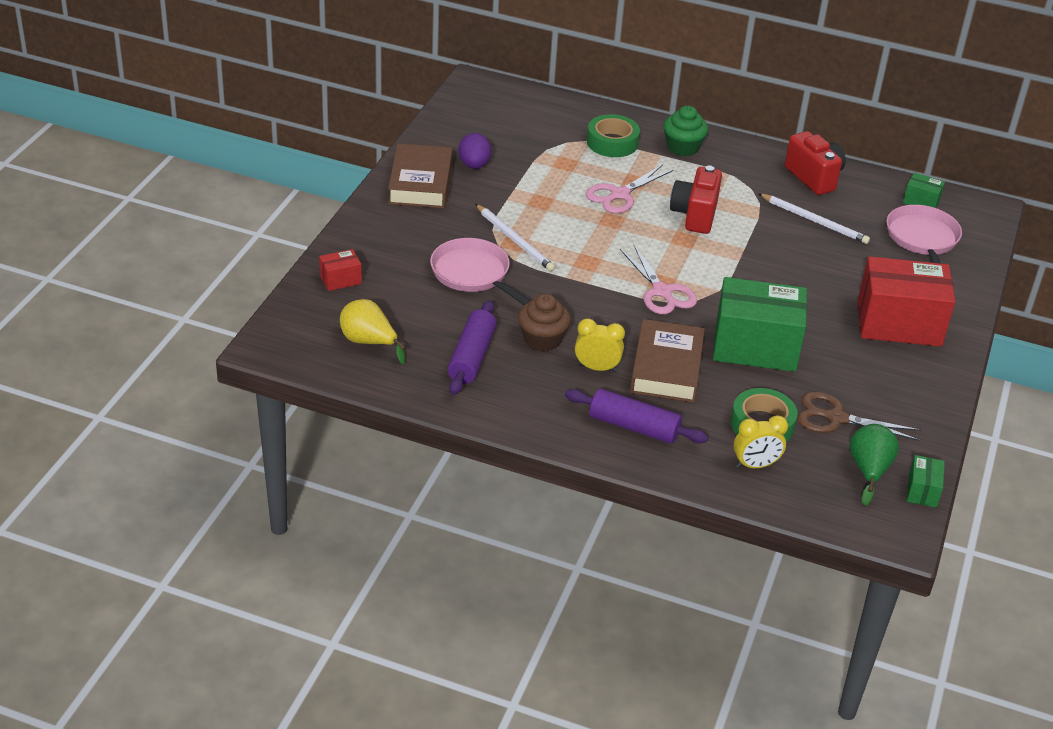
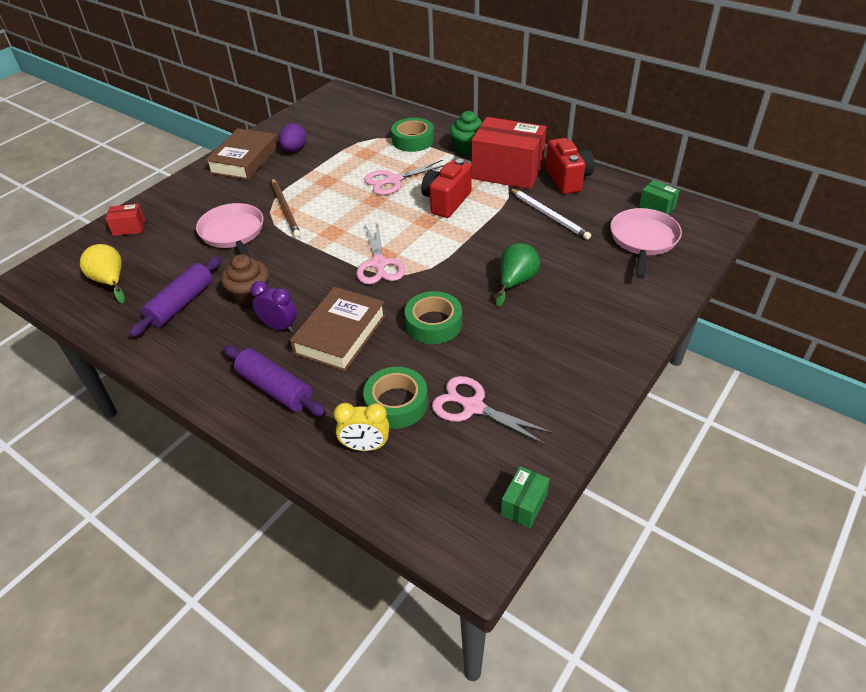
camera: 20 degrees right, 5 degrees up
white pencil [475,204,555,271] -> brown pencil [272,178,301,237]
yellow clock [575,318,625,372] -> purple clock [250,281,297,332]
green box [713,277,807,372] -> green tape [405,291,462,344]
brown scissors [797,392,921,441] -> pink scissors [432,376,554,445]
green pear [850,424,899,506] -> green pear moved to [496,243,540,307]
red box [857,256,955,347] -> red box moved to [472,117,546,189]

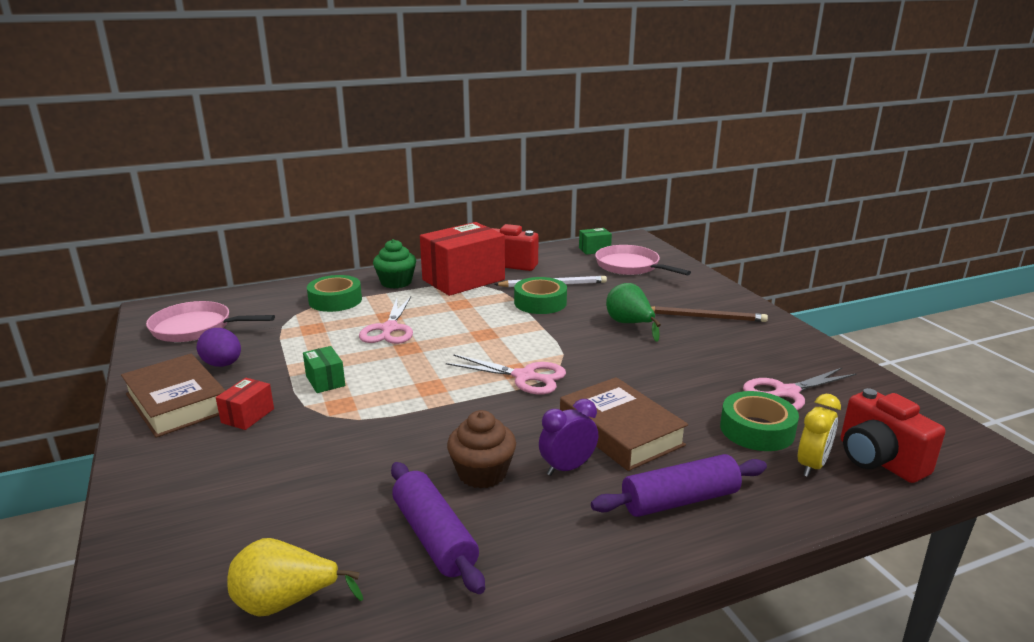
camera: 60 degrees left, 20 degrees down
red box [106,204,145,236] -> red box moved to [216,378,274,430]
pink pan [196,203,263,258] -> pink pan moved to [146,301,275,342]
brown pencil [272,178,301,237] -> brown pencil moved to [651,306,768,322]
green tape [405,291,462,344] -> green tape moved to [514,277,567,314]
red camera [421,159,472,218] -> red camera moved to [841,388,946,483]
green box [501,466,550,528] -> green box moved to [303,346,345,393]

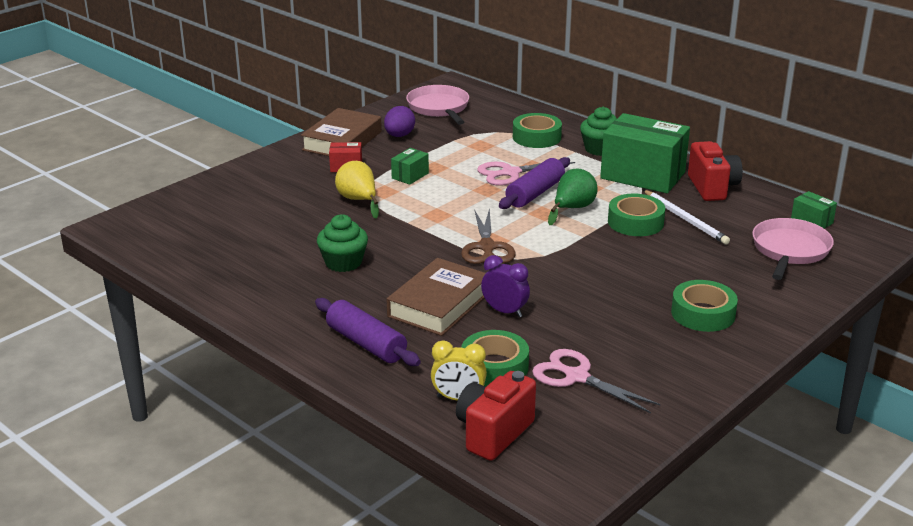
camera: 65 degrees right, 5 degrees up
yellow pear [227,538,363,616] -> yellow pear moved to [335,161,379,219]
purple rolling pin [391,462,485,594] -> purple rolling pin moved to [499,157,570,209]
red box [420,222,505,296] -> green box [600,113,690,193]
pink scissors [446,354,566,395] -> brown scissors [461,208,516,264]
brown cupcake [447,410,516,489] -> green cupcake [317,214,368,272]
purple clock [539,399,598,476] -> purple clock moved to [481,255,530,317]
green pear [606,283,661,342] -> green pear moved to [548,169,598,225]
brown pencil [651,306,768,322] -> green tape [671,280,738,332]

